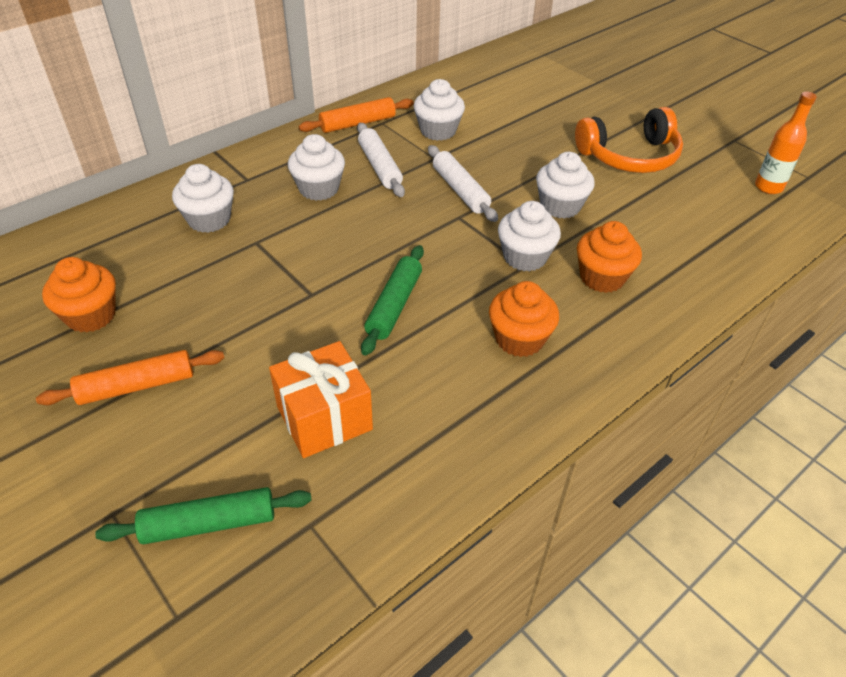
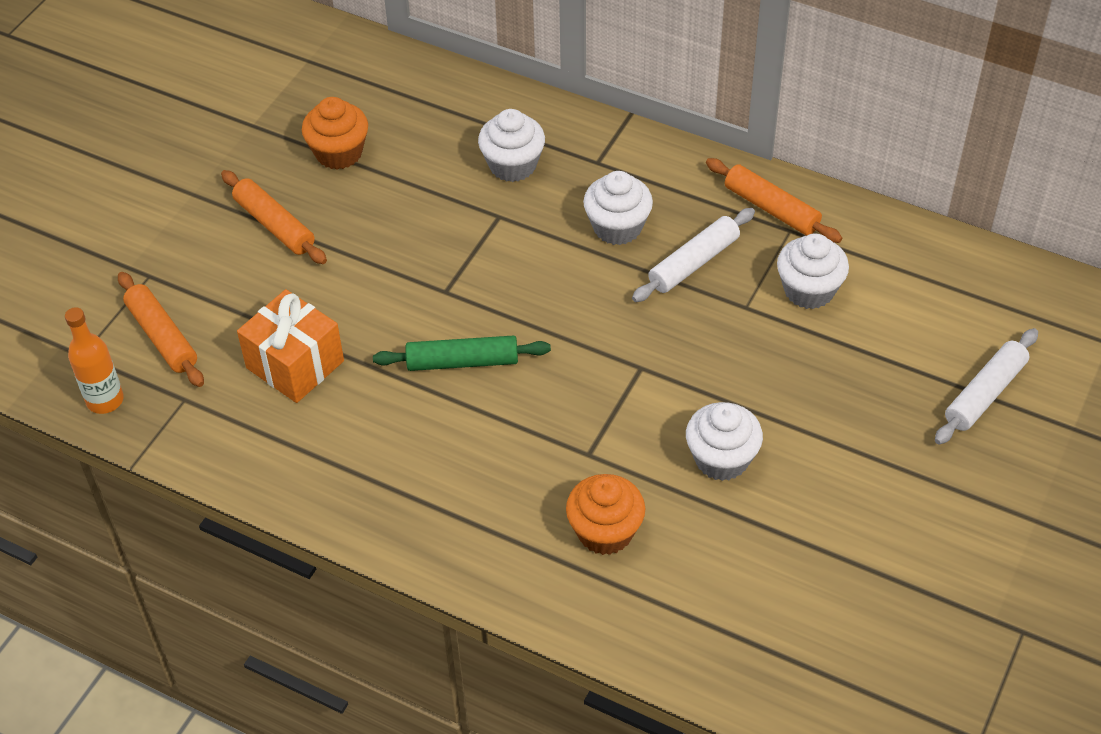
camera: 70 degrees right, 5 degrees up
green rolling pin [95,487,312,545] -> orange rolling pin [118,272,204,387]
white rolling pin [428,145,498,222] -> white rolling pin moved to [935,328,1038,445]
orange cupcake [489,281,559,357] -> none
white cupcake [498,201,561,272] -> none
orange headphones [575,107,683,173] -> none
orange bottle [755,92,817,194] -> orange bottle moved to [65,307,124,414]

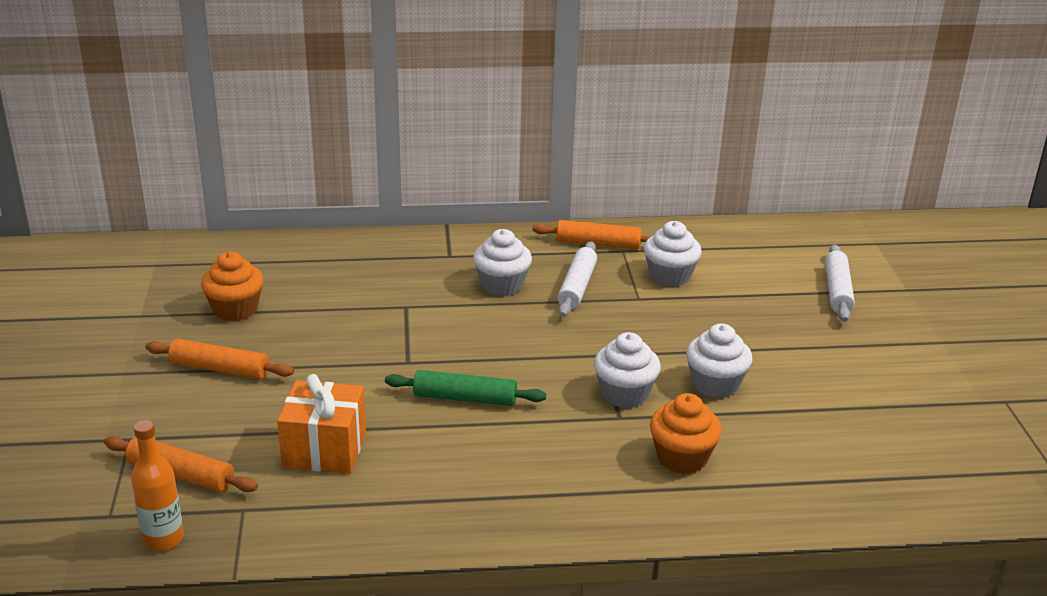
camera: 35 degrees left, 20 degrees down
green rolling pin [373,335,551,371] -> green rolling pin turned 45 degrees clockwise [385,370,546,406]
white cupcake [478,109,545,182] -> white cupcake moved to [594,332,661,408]

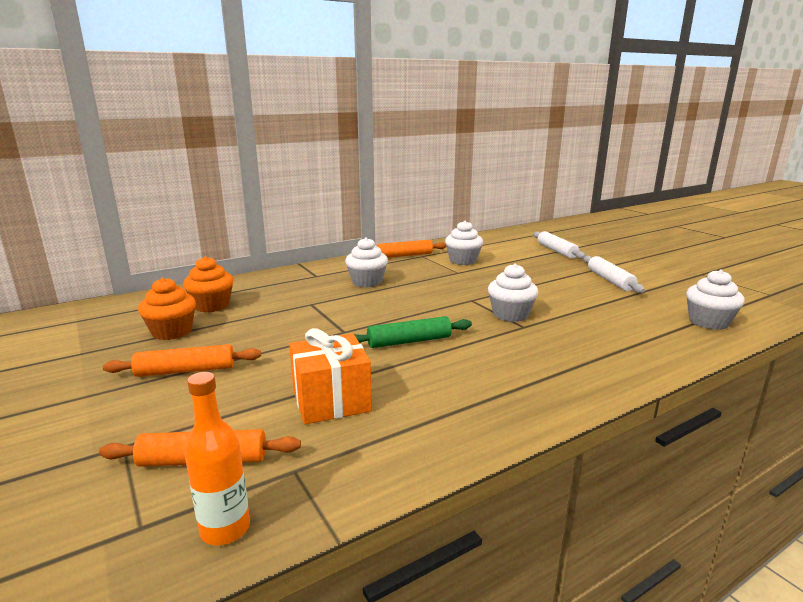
camera: 25 degrees left, 10 degrees down
white rolling pin [557,241,597,317] -> white rolling pin moved to [584,256,645,293]
orange cupcake [650,393,722,474] -> orange cupcake moved to [183,256,234,313]
white cupcake [686,323,752,398] -> white cupcake moved to [686,269,745,330]

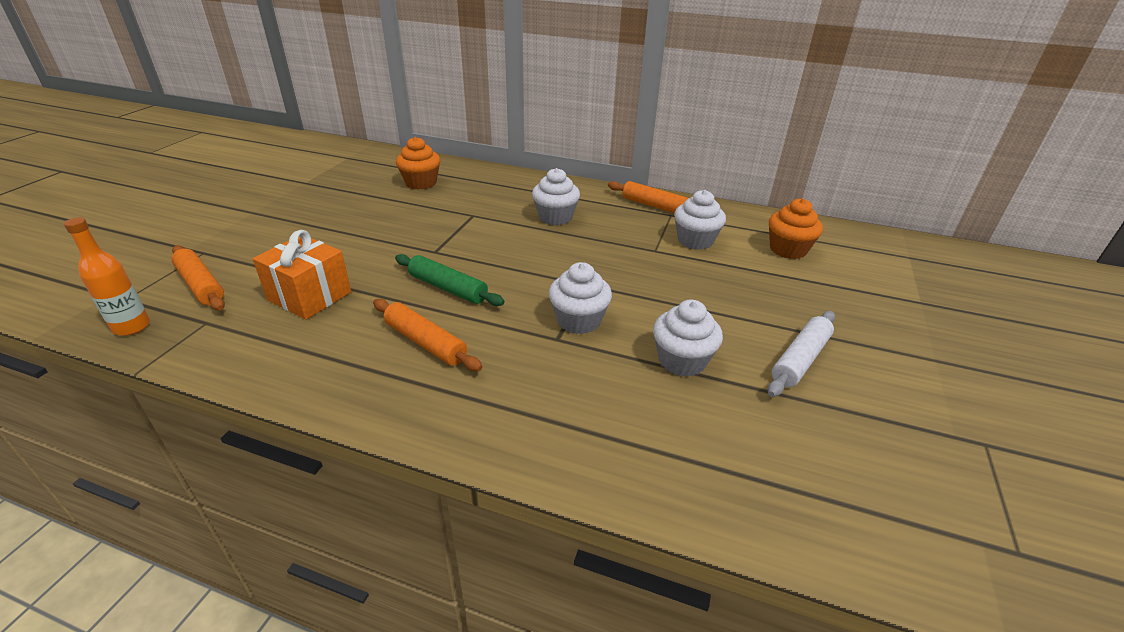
camera: 50 degrees right, 15 degrees up
orange rolling pin [103,344,261,377] -> orange rolling pin moved to [373,299,482,371]
orange cupcake [138,277,196,340] -> orange cupcake moved to [769,198,823,259]
white rolling pin [533,231,585,259] -> none
white cupcake [686,269,745,330] -> white cupcake moved to [653,300,723,377]

